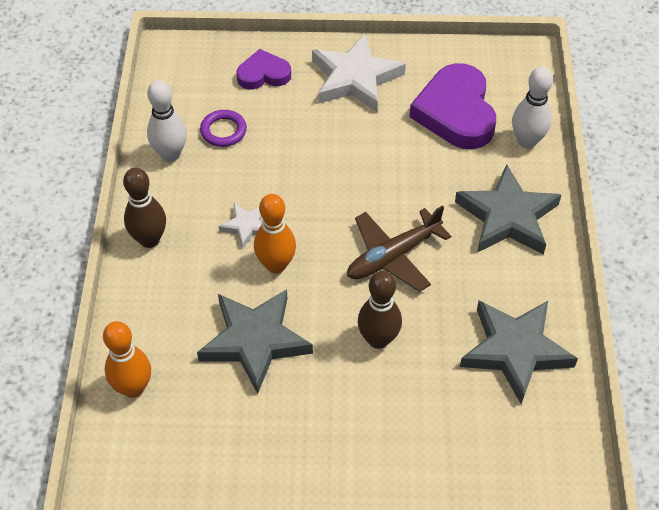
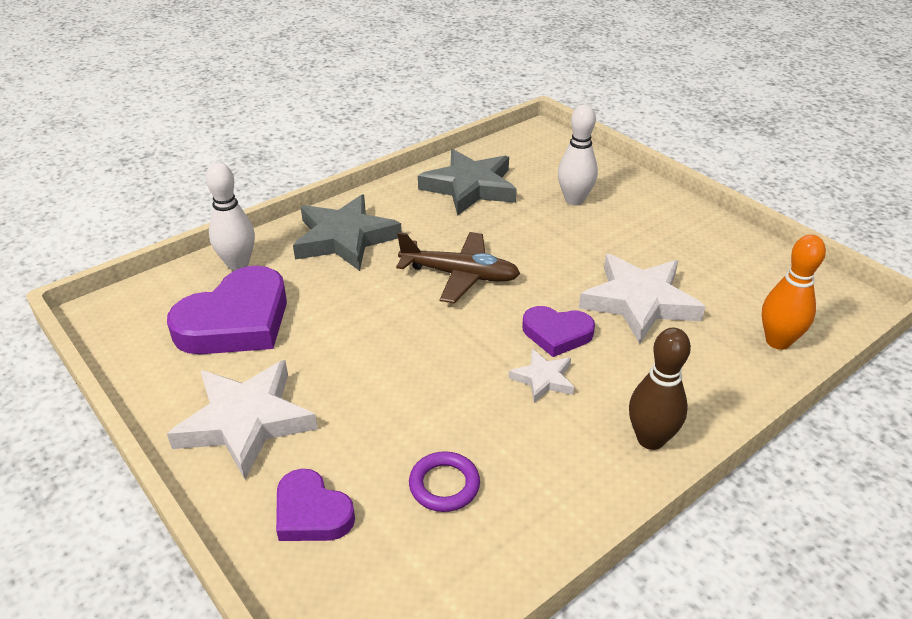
camera: 130 degrees left, 15 degrees down
white bowling pin [147,80,187,162] -> white bowling pin moved to [558,105,598,205]
grey star [197,289,313,394] -> white star [579,254,706,344]
orange bowling pin [254,194,296,273] -> purple heart [522,306,595,357]
brown bowling pin [358,271,402,349] -> none

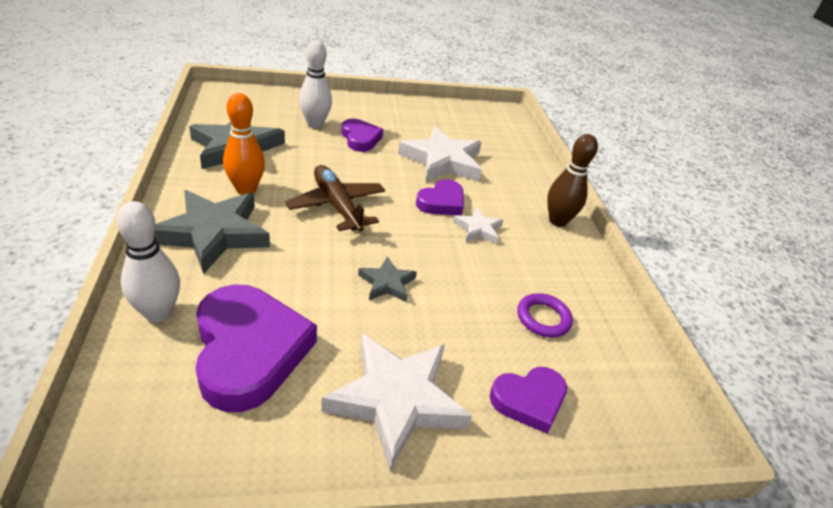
camera: 65 degrees left, 0 degrees up
brown plane [396,232,520,303] -> brown plane turned 75 degrees counterclockwise [285,165,385,232]
orange bowling pin [762,235,826,350] -> orange bowling pin moved to [223,93,265,195]
none -> purple heart [341,119,383,152]
none -> grey star [358,256,417,302]

